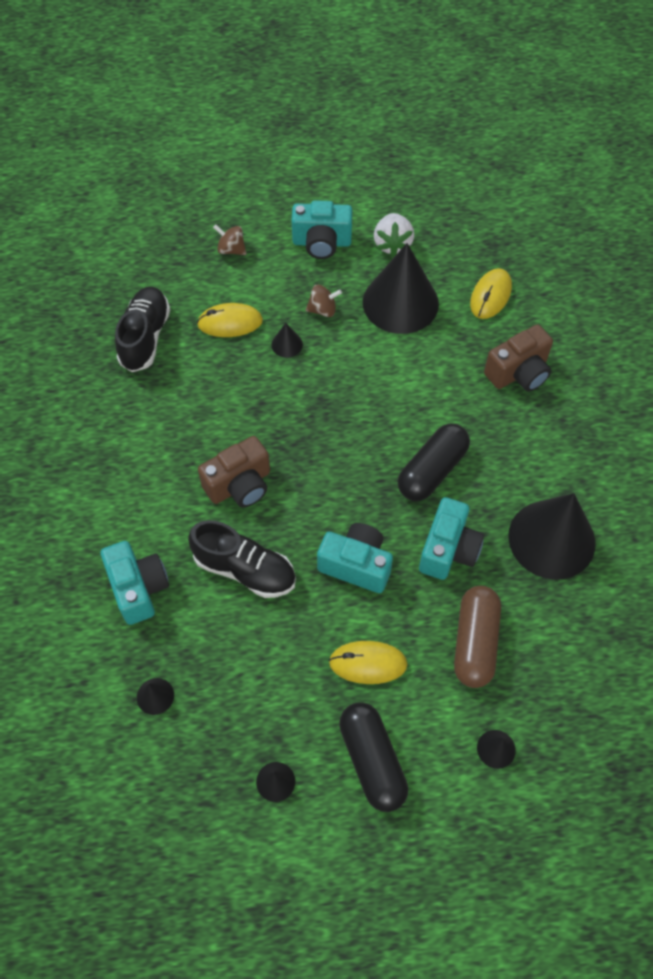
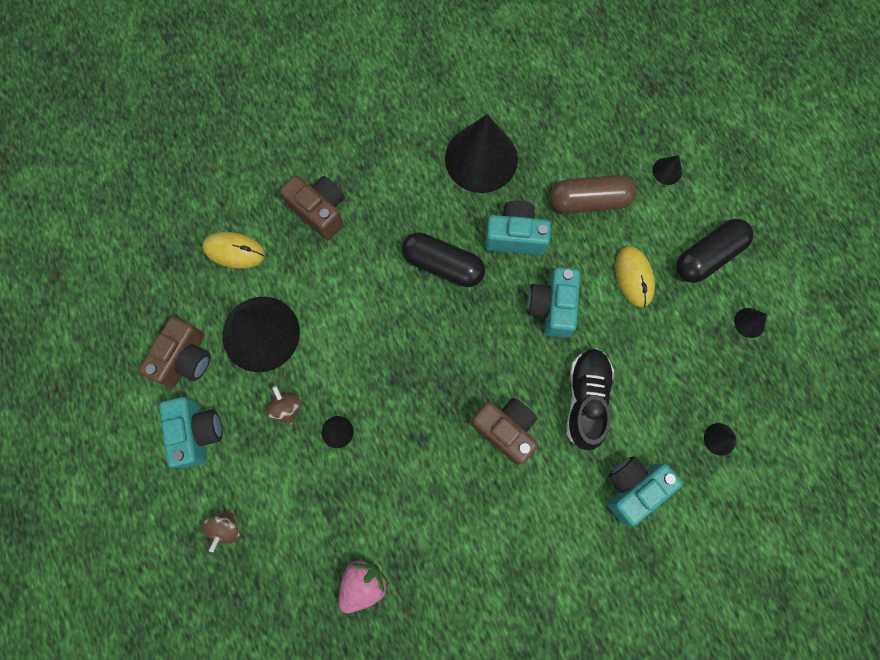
camera: 105 degrees left, 15 degrees up
black shoe [115,287,170,372] -> pink strawberry [339,558,389,613]
yellow mouse [197,303,263,337] -> none
white strawberry [374,213,414,257] -> brown camera [139,317,211,387]

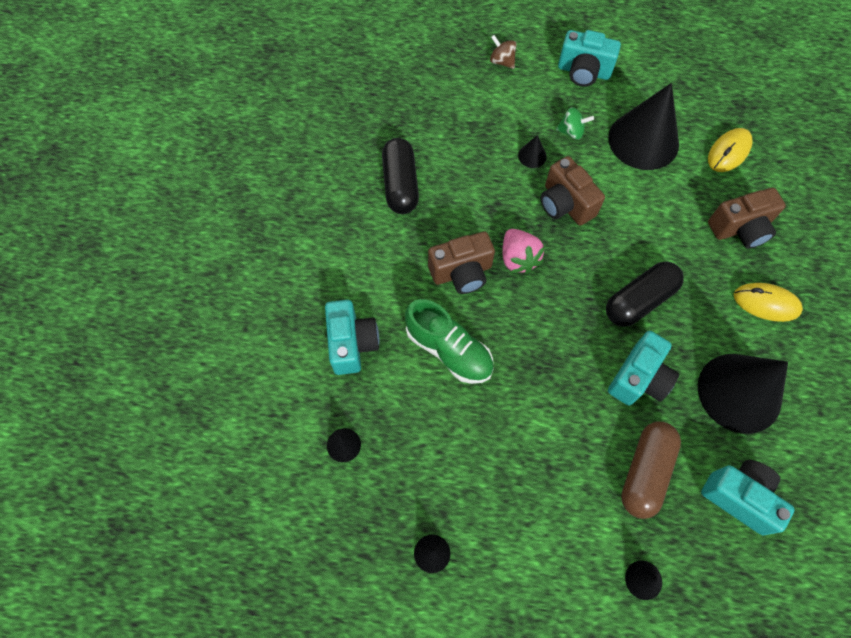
camera: 120 degrees right, 10 degrees down
brown camera [139,317,211,387] -> brown camera moved to [541,156,605,226]
brown spinning top [265,386,301,425] -> green spinning top [556,107,594,140]
pink strawberry [339,558,389,613] -> pink strawberry moved to [502,229,545,274]
turquoise camera [527,267,580,338] -> turquoise camera moved to [701,460,795,535]
black shoe [566,348,614,450] -> green shoe [405,299,493,384]
yellow mouse [615,246,655,307] -> yellow mouse moved to [734,283,803,322]
black capsule [676,219,754,283] -> black capsule moved to [382,138,419,214]

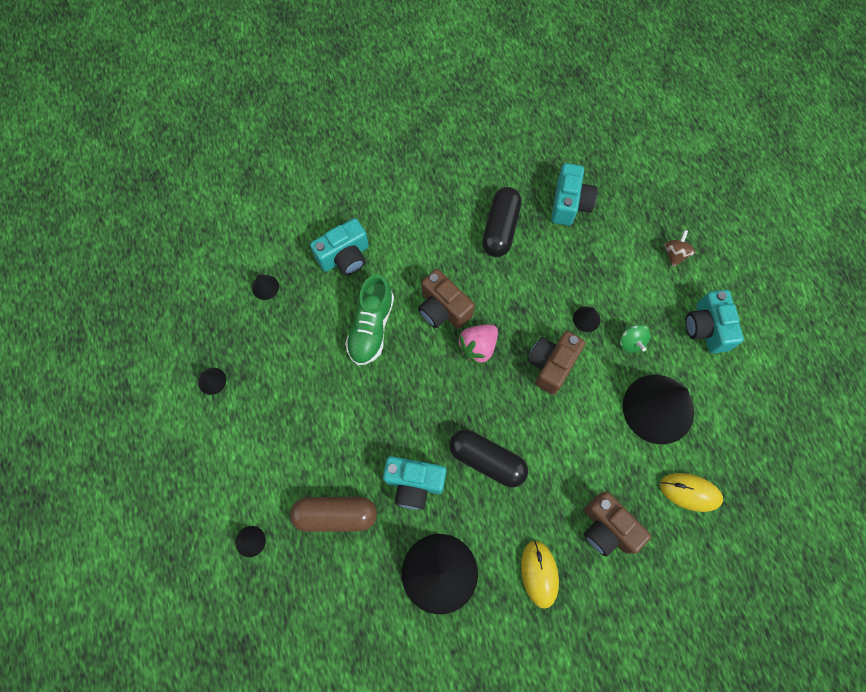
camera: 65 degrees right, 5 degrees up
black capsule [382,138,419,214] -> black capsule turned 45 degrees counterclockwise [482,187,522,257]
turquoise camera [701,460,795,535] -> turquoise camera moved to [551,163,598,226]

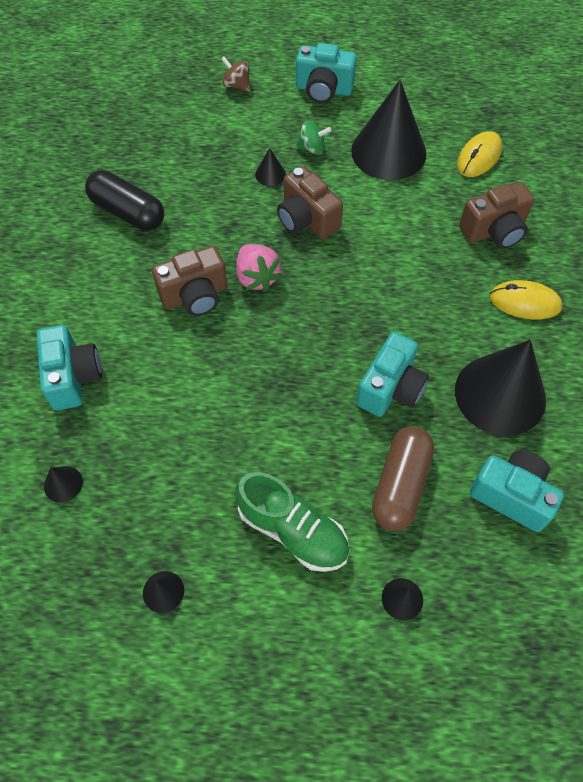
camera: 70 degrees left, 10 degrees down
green shoe [345,274,394,365] -> green shoe moved to [235,472,349,572]
black capsule [449,430,528,487] -> none
turquoise camera [551,163,598,226] -> turquoise camera moved to [469,450,564,532]

